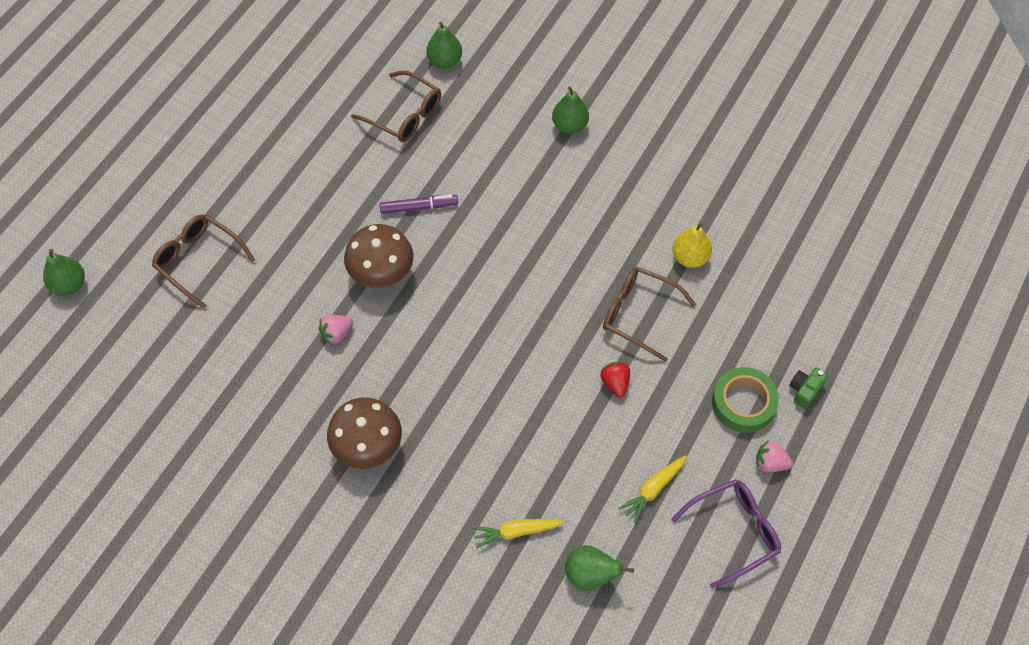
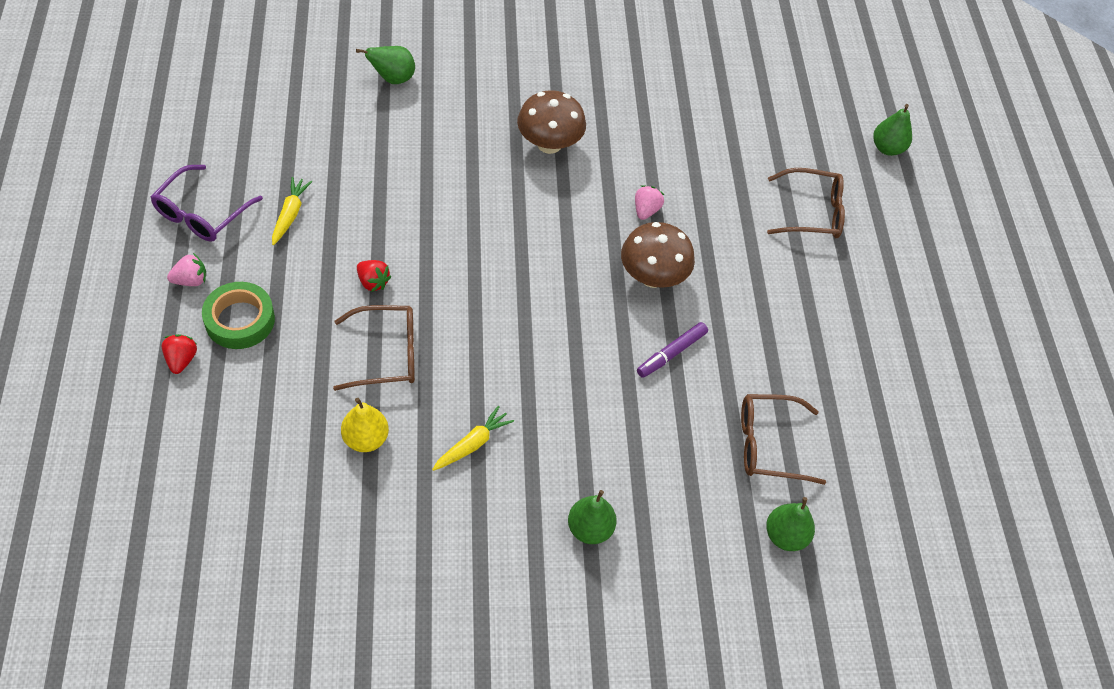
camera: 140 degrees right, 5 degrees down
yellow carrot [472,519,564,548] -> yellow carrot moved to [432,406,514,471]
green pear [565,545,634,591] -> green pear moved to [356,46,415,84]
green camera [789,367,828,409] -> red strawberry [162,334,197,374]

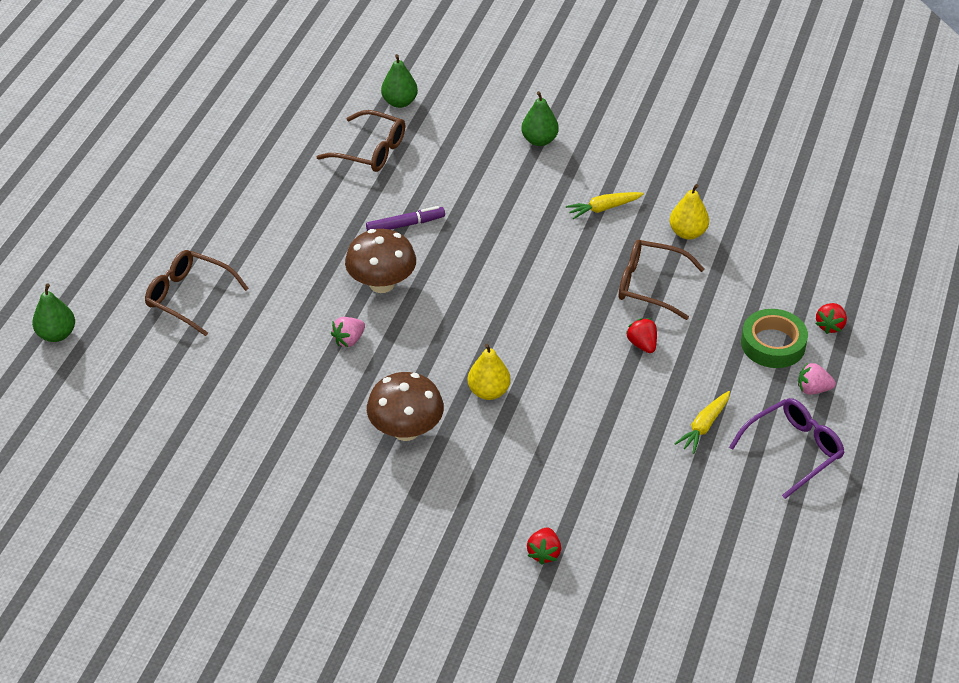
camera: 150 degrees left, 10 degrees down
green pear [356,46,415,84] -> red strawberry [527,527,561,565]
none -> yellow pear [468,343,511,400]

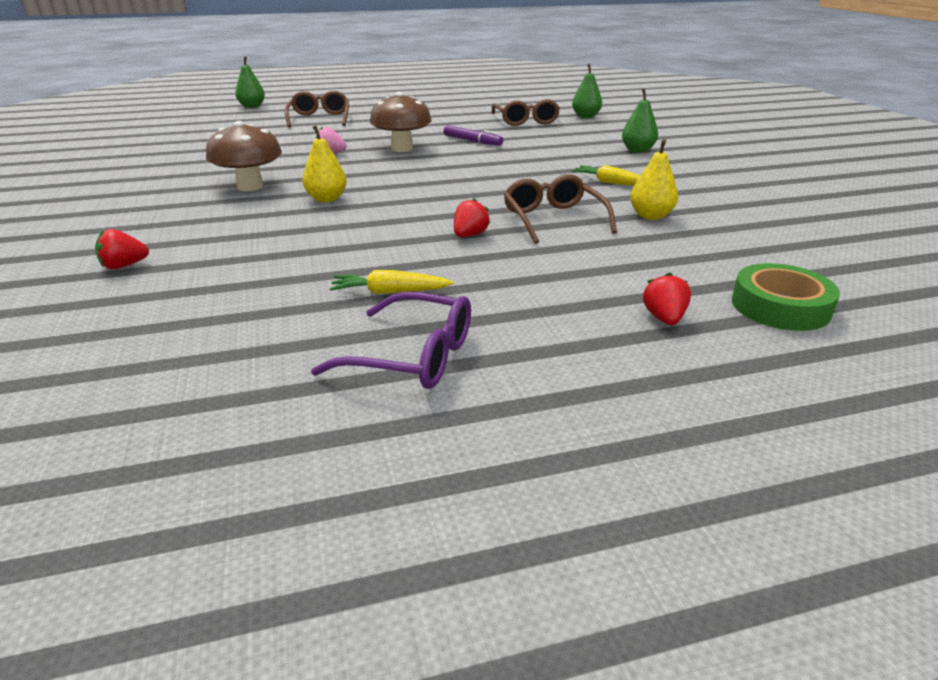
camera: 55 degrees right, 15 degrees down
green tape [741,309,808,368] -> green tape moved to [732,263,840,331]
pink strawberry [798,362,836,395] -> none
red strawberry [816,303,847,334] -> red strawberry turned 105 degrees clockwise [643,272,691,325]

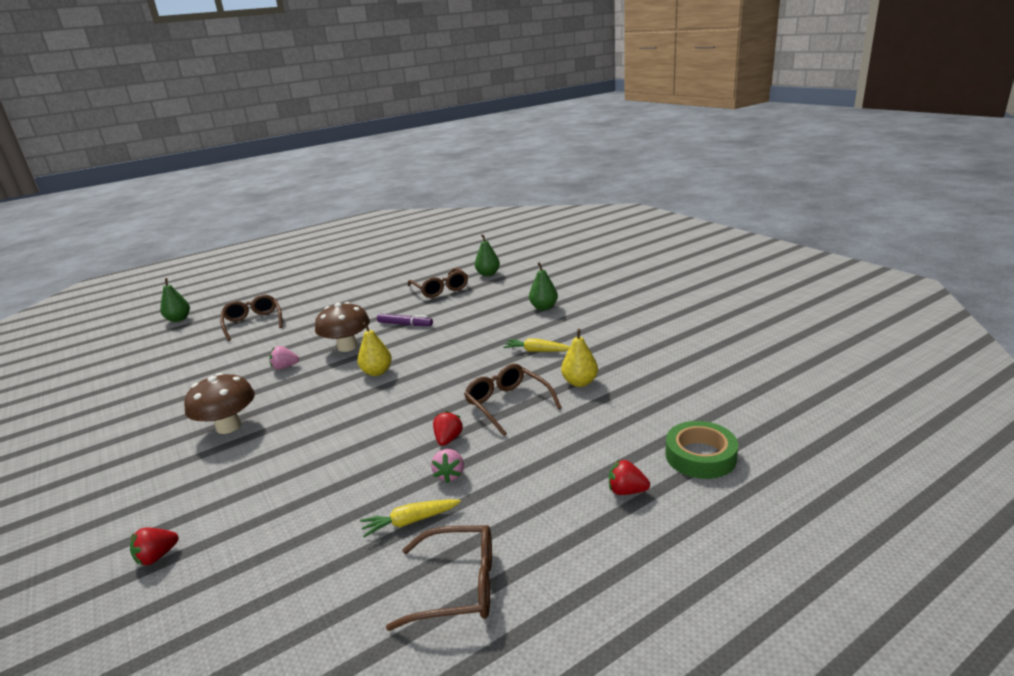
camera: 15 degrees left, 5 degrees down
yellow pear [302,125,347,202] -> yellow pear moved to [357,322,392,376]
purple glasses [311,292,471,389] -> brown glasses [386,525,492,631]
red strawberry [643,272,691,325] -> red strawberry turned 60 degrees counterclockwise [609,460,650,495]
none -> pink strawberry [431,449,464,483]

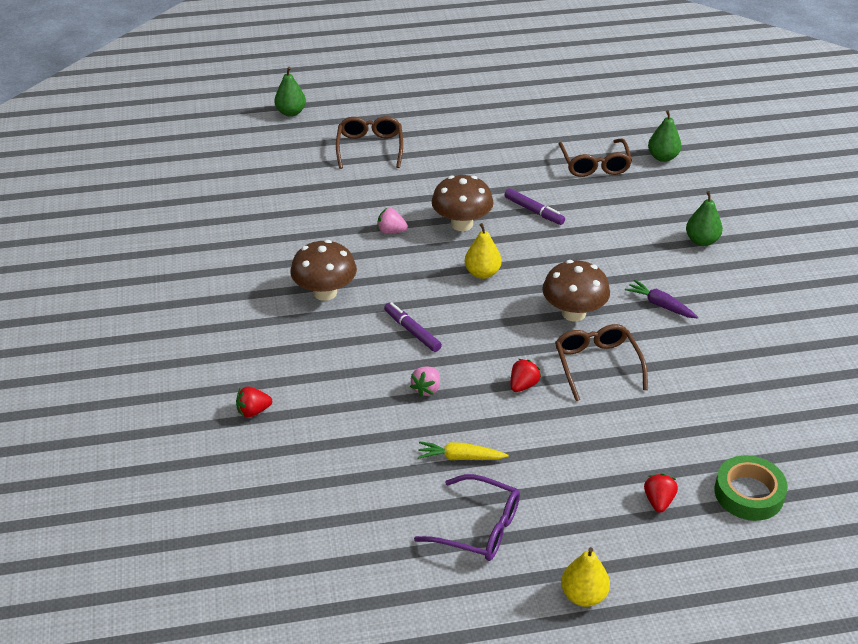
camera: 20 degrees right, 15 degrees up
brown glasses [386,525,492,631] -> purple glasses [414,474,520,561]
pink strawberry [431,449,464,483] -> pink strawberry moved to [410,366,440,397]
yellow carrot [503,338,570,352] -> purple carrot [625,280,698,319]
yellow pear [561,329,598,387] -> yellow pear moved to [561,547,610,607]
red strawberry [609,460,650,495] -> red strawberry turned 60 degrees clockwise [644,473,678,513]
none -> purple marker [384,302,442,352]
none -> brown mushroom [542,260,610,321]

